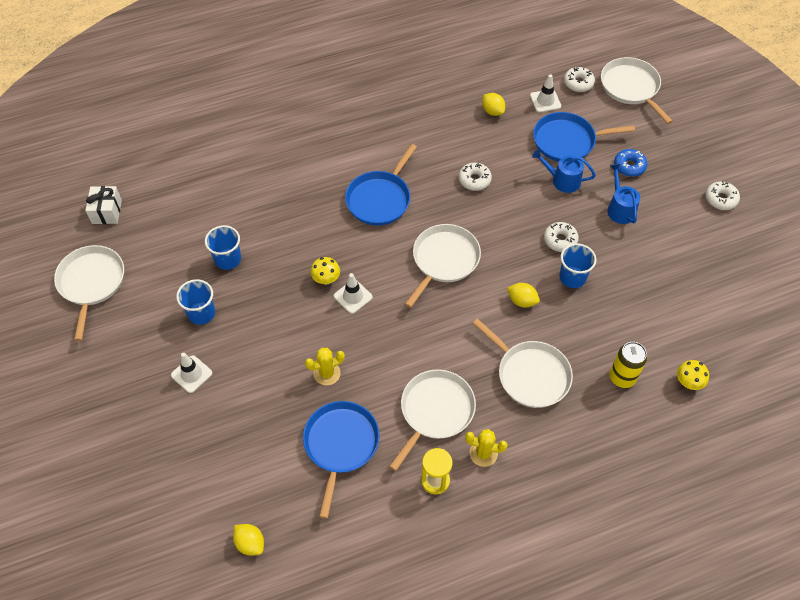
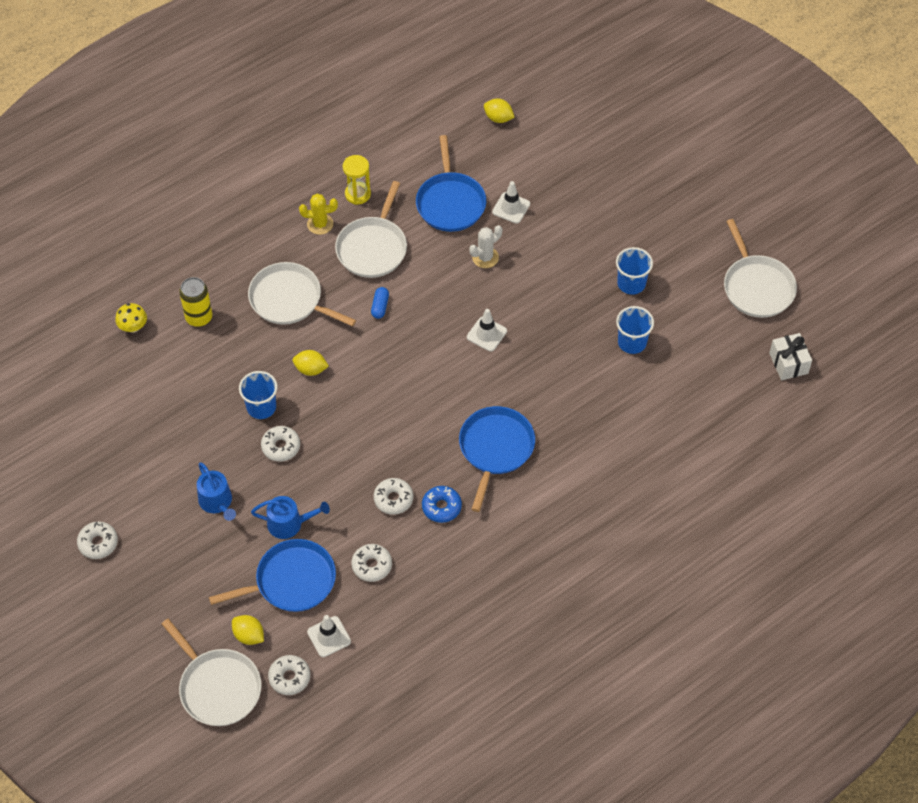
camera: 165 degrees right, 0 degrees up
white traffic cone [171,353,212,393] -> white traffic cone moved to [492,181,530,224]
yellow cactus [305,348,345,385] -> white cactus [469,225,502,268]
yellow mushroom [311,257,340,285] -> none
white pan [405,224,481,308] -> none
yellow lemon [482,93,505,116] -> yellow lemon moved to [232,615,264,645]
blue donut [614,149,647,177] -> blue donut moved to [422,486,462,523]
none -> white donut [351,544,392,582]
none -> blue capsule [371,287,389,319]

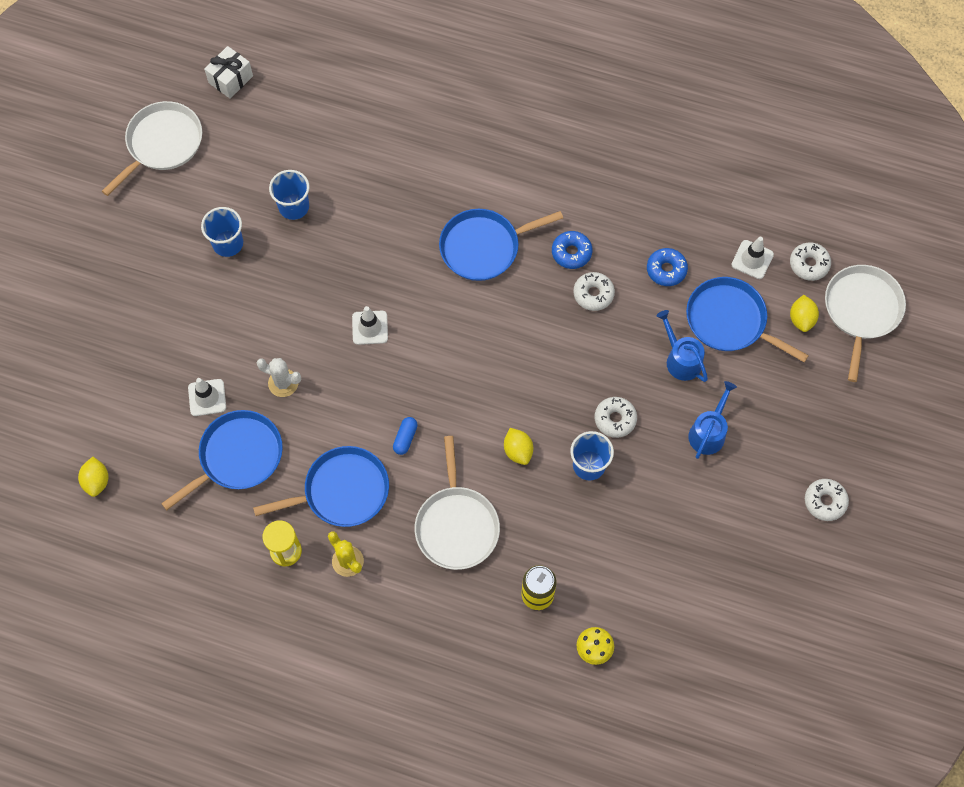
camera: 125 degrees left, 10 degrees up
white pan [335,181,407,278] -> blue pan [253,446,389,527]
white donut [351,544,392,582] -> blue donut [647,248,688,286]
blue capsule [371,287,389,319] -> blue capsule turned 45 degrees counterclockwise [393,417,418,455]

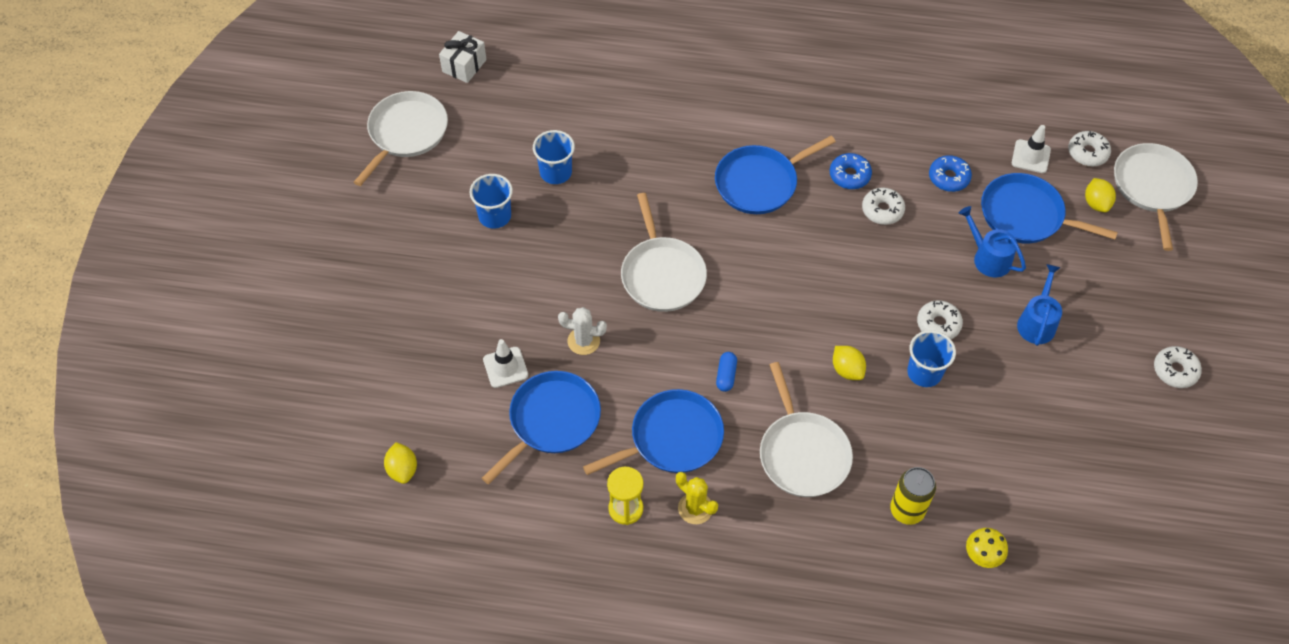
camera: 10 degrees left, 10 degrees down
white traffic cone [352,306,388,345] -> white pan [621,193,707,312]

